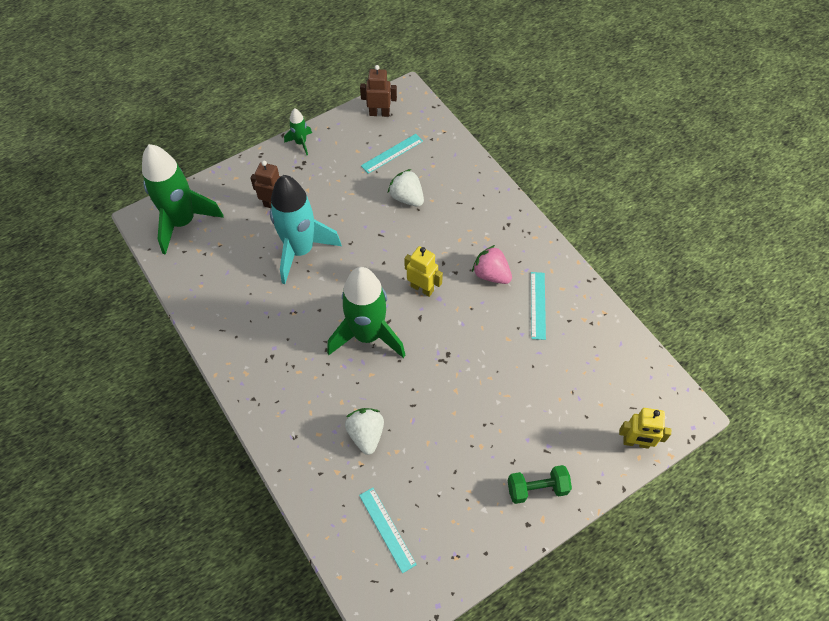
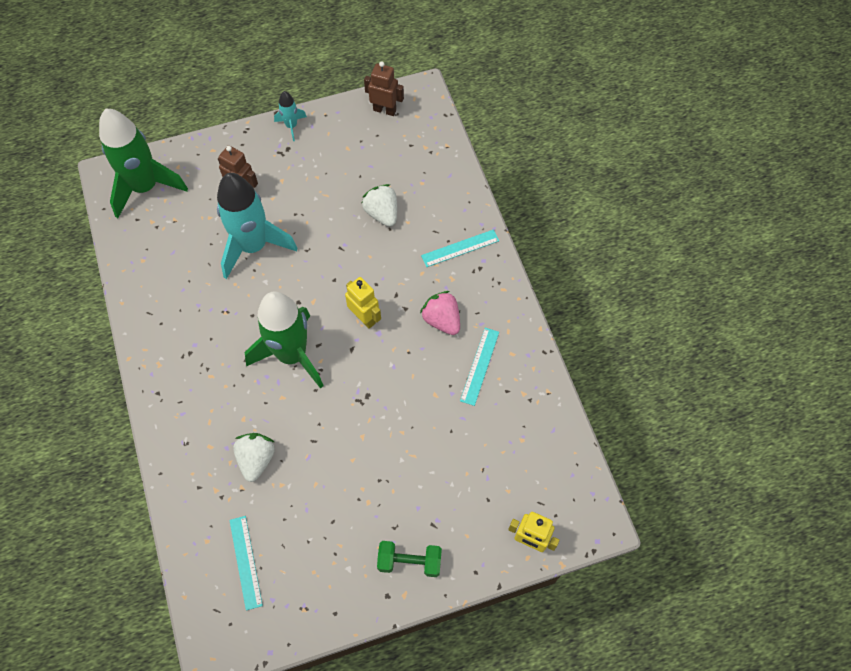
camera: 15 degrees right, 5 degrees up
green rocket [284,108,312,155] -> turquoise rocket [274,91,307,141]
turquoise ruler [361,134,423,174] -> turquoise ruler moved to [421,229,499,267]

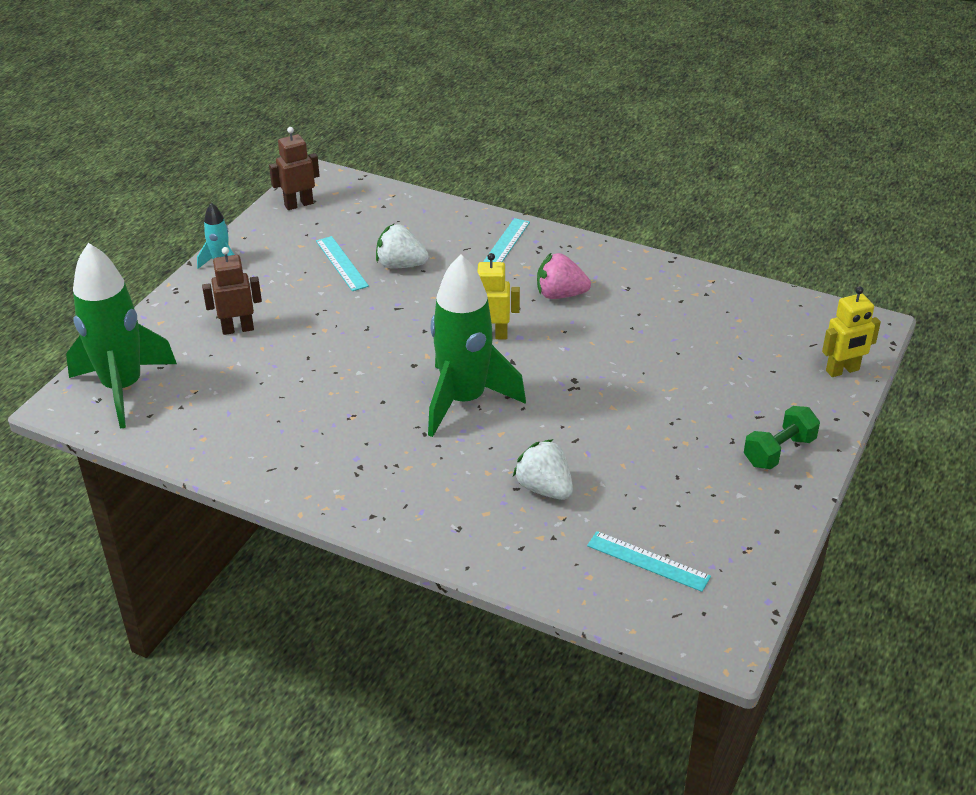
camera: 45 degrees left, 25 degrees down
turquoise rocket [217,173,297,279] -> none
turquoise ruler [460,328,499,406] -> turquoise ruler moved to [316,236,369,291]

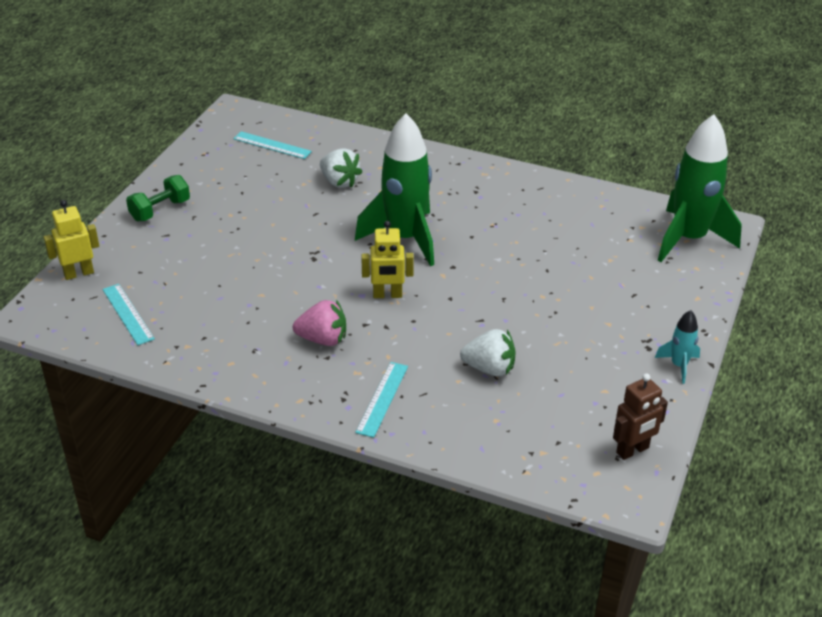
camera: 175 degrees right, 0 degrees up
brown robot [202,247,262,335] -> none
turquoise ruler [316,236,369,291] -> turquoise ruler moved to [103,284,155,345]

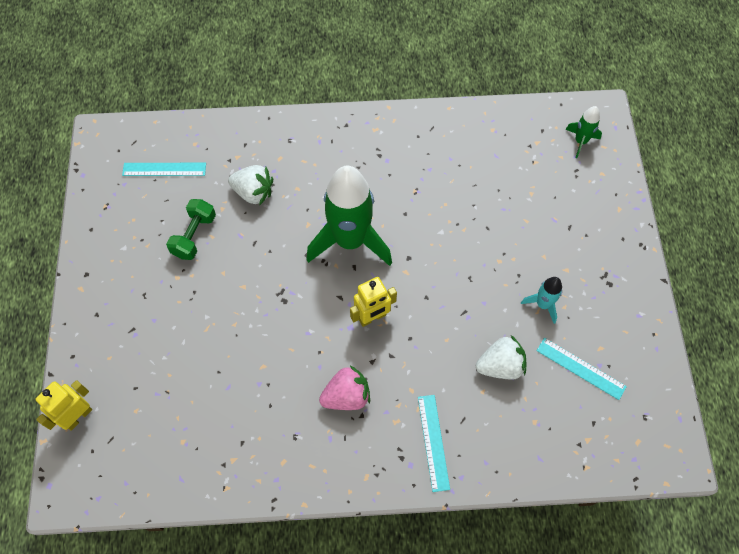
camera: 25 degrees left, 25 degrees up
turquoise ruler [103,284,155,345] -> turquoise ruler moved to [536,338,627,400]
green dumbbell [126,175,190,221] -> green dumbbell moved to [166,199,216,260]
brown robot [613,373,668,460] -> none
turquoise rocket [655,310,700,384] -> turquoise rocket moved to [521,277,562,324]
green rocket [658,114,742,262] -> green rocket [565,106,602,158], size x0.45

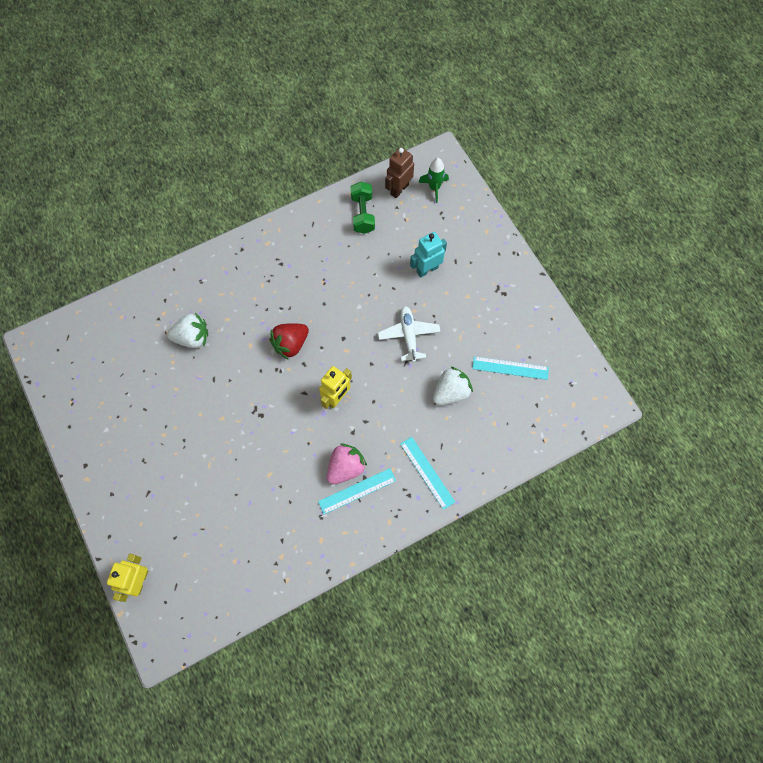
camera: 25 degrees left, 5 degrees up
turquoise ruler [122,163,206,176] -> turquoise ruler moved to [318,468,396,514]
green dumbbell [166,199,216,260] -> green dumbbell moved to [351,182,375,234]
green rocket [306,165,392,266] -> red strawberry [270,323,309,359]
turquoise rocket [521,277,562,324] -> none
none -> white plane [378,306,440,362]
none -> brown robot [385,147,414,198]
none -> turquoise robot [410,232,447,277]

